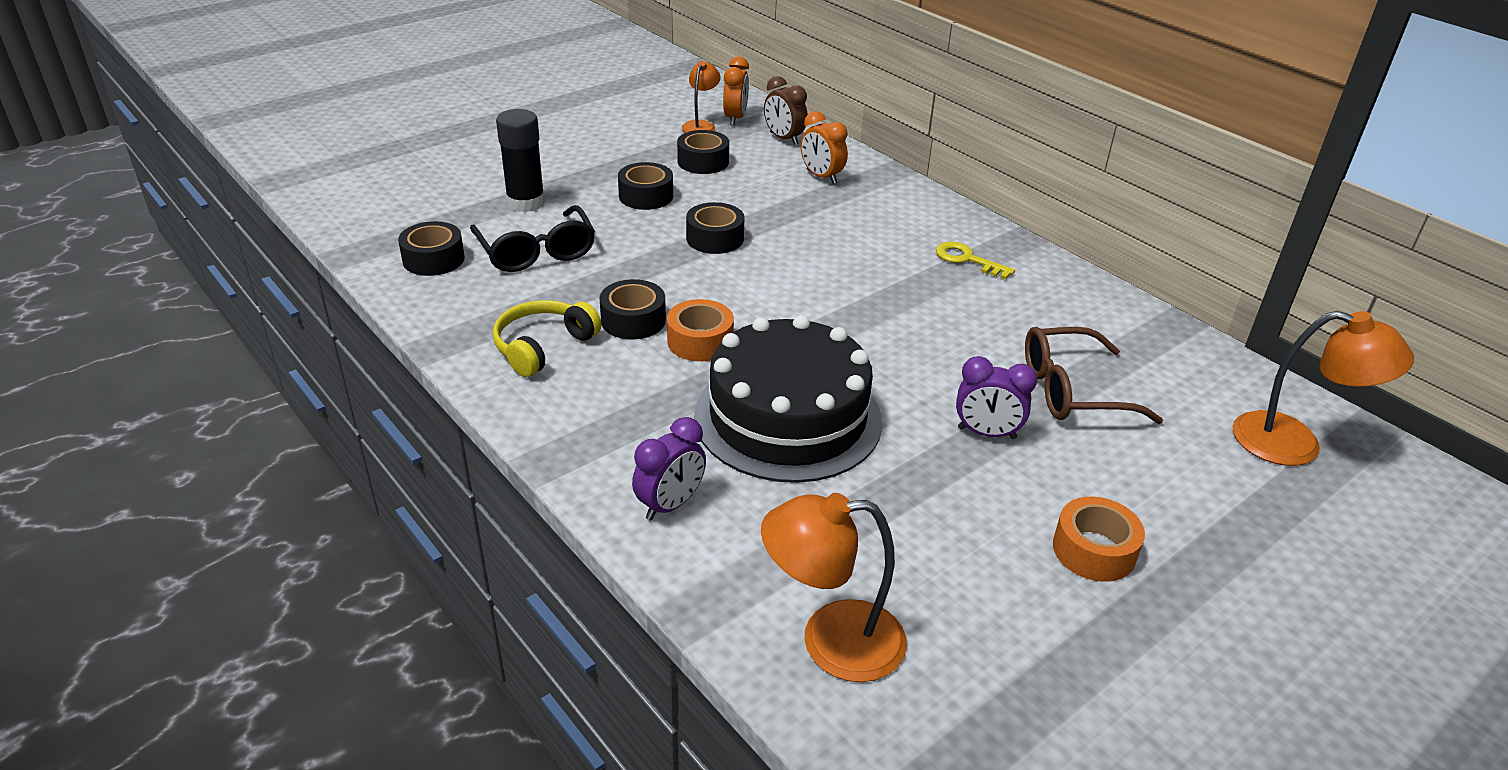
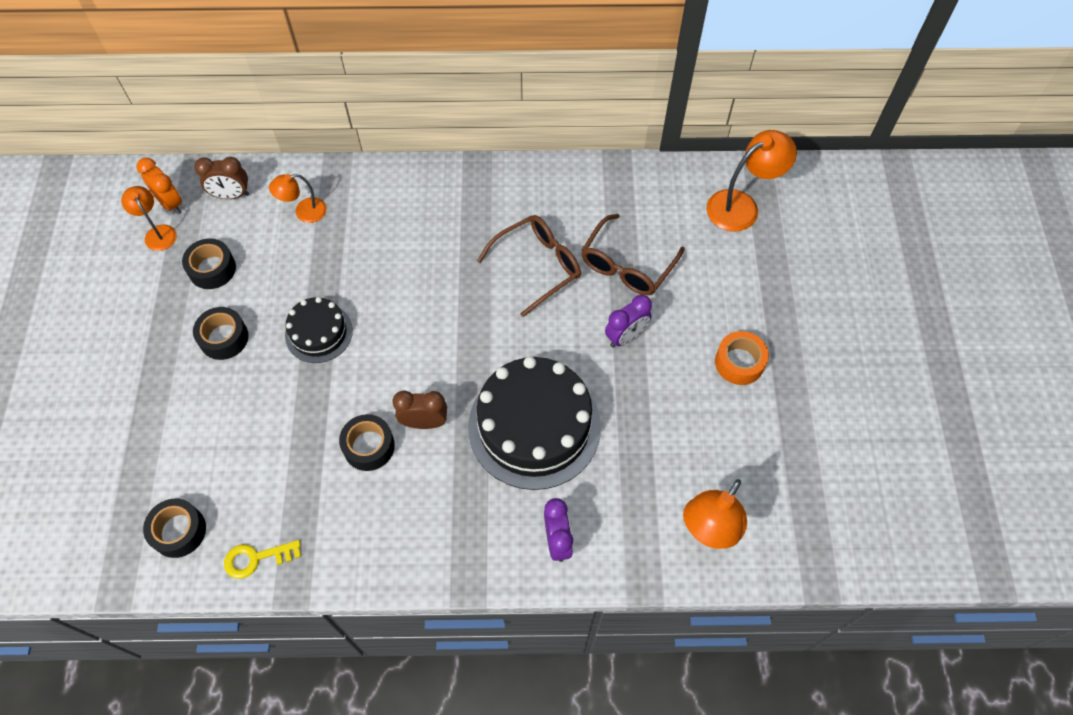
camera: 50 degrees left, 25 degrees up
black glasses [470,205,595,272] -> none
yellow headphones [493,300,601,377] -> none
black glue stick [496,109,545,212] -> none
orange tape [667,299,734,361] -> brown clock [392,391,447,429]
black tape [686,202,745,254] -> black cake [285,297,353,363]
orange clock [801,111,848,184] -> orange lamp [269,174,327,223]
yellow key [936,242,1015,280] -> yellow key moved to [224,540,301,579]
none -> brown glasses [477,215,581,317]

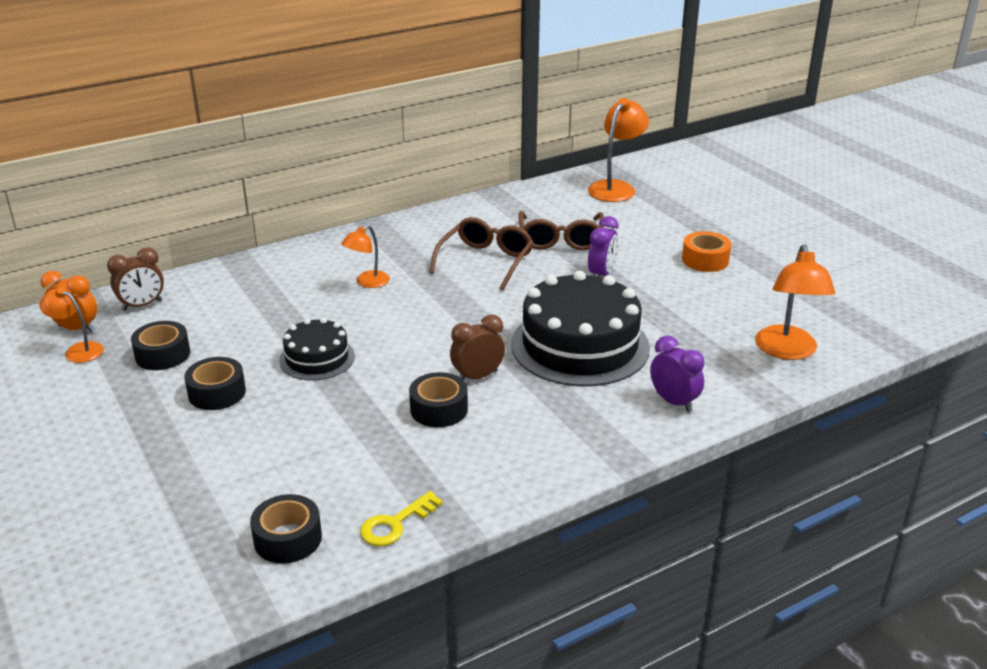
camera: 30 degrees left, 30 degrees down
orange lamp [269,174,327,223] -> orange lamp moved to [341,225,390,288]

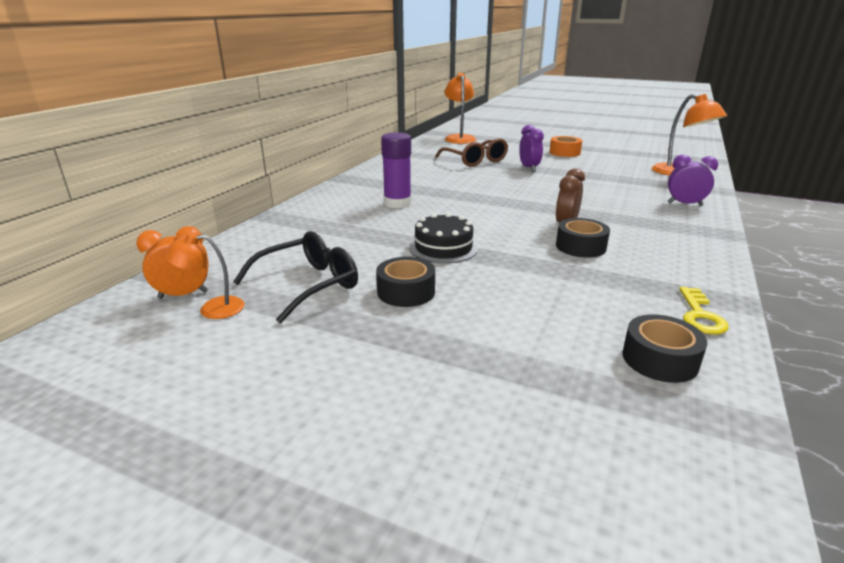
camera: 35 degrees left, 5 degrees down
brown clock [107,247,164,311] -> none
black tape [131,321,190,370] -> black glasses [233,231,358,323]
orange lamp [341,225,390,288] -> purple glue stick [381,132,412,208]
brown glasses [429,217,533,290] -> none
black cake [511,271,650,386] -> none

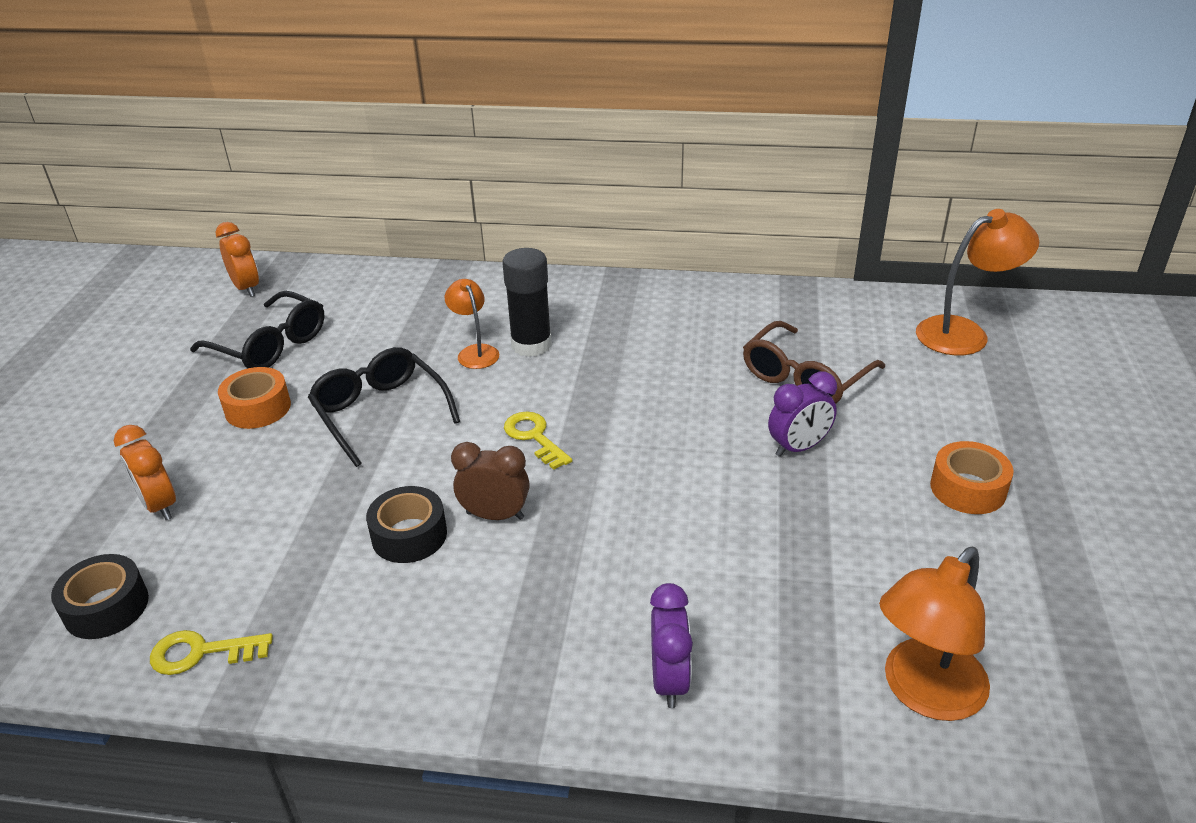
camera: 75 degrees right, 10 degrees up
orange lamp [164,233,245,319] -> orange lamp moved to [445,279,499,369]
black tape [376,257,435,307] -> orange tape [218,367,291,429]
purple glue stick [381,132,412,208] -> black glue stick [502,248,552,357]
black cake [409,213,478,263] -> black glasses [308,347,460,467]
none -> orange clock [114,425,176,520]
none -> yellow key [504,411,572,470]

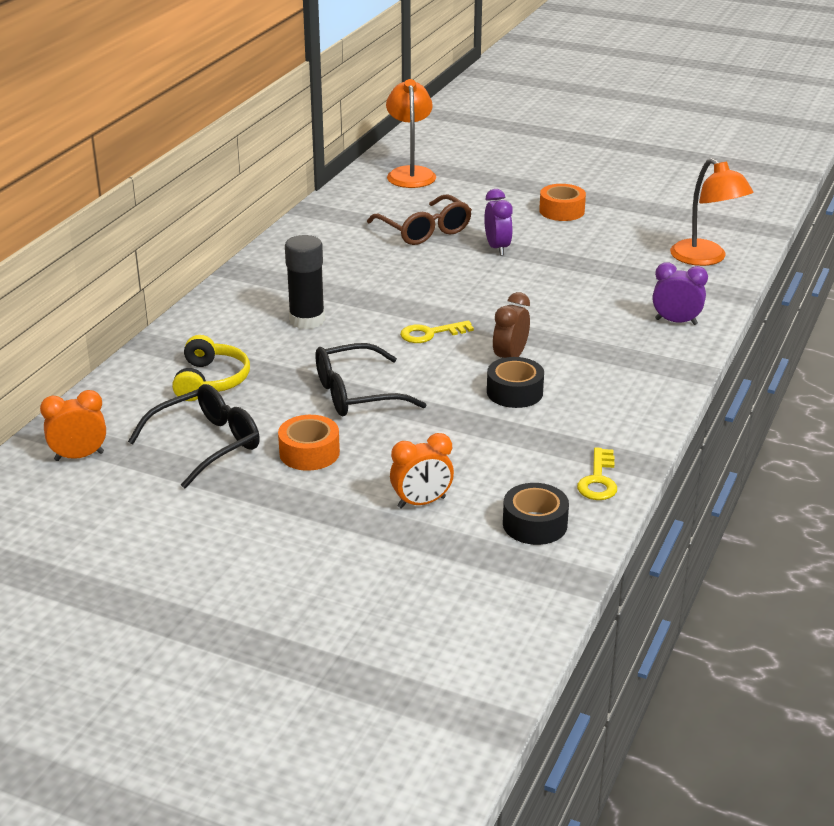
camera: 75 degrees left, 5 degrees down
orange lamp [445,279,499,369] -> none
none -> yellow headphones [172,335,250,401]

